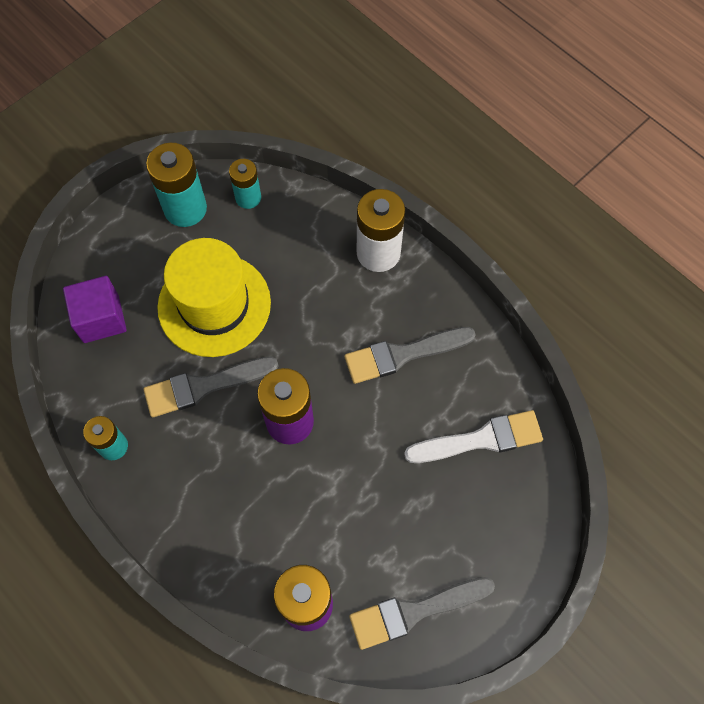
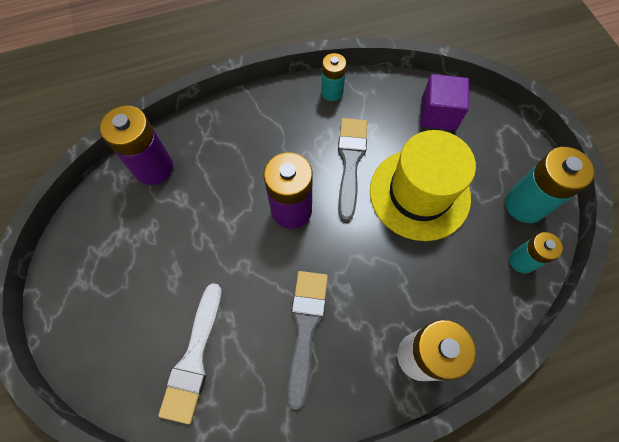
camera: 115 degrees right, 0 degrees up
grey brush [349,577,495,650] -> none

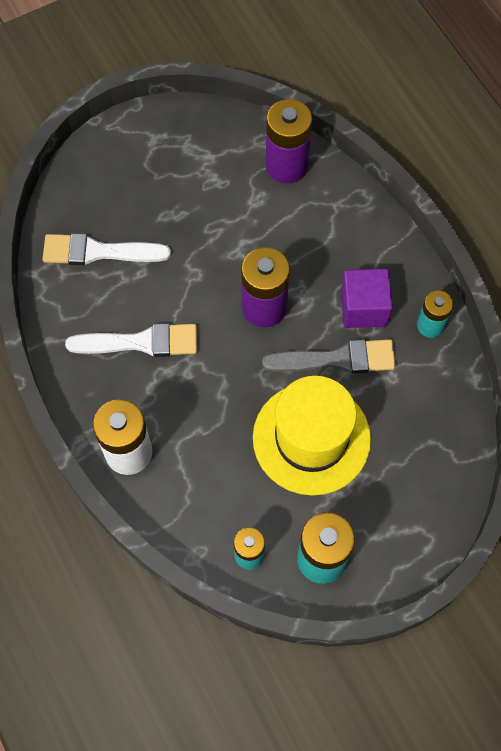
camera: 80 degrees right, 0 degrees up
grey brush [287,271,328,409] -> white brush [65,323,197,357]
purple cube [420,74,469,130] -> purple cube moved to [341,269,392,328]

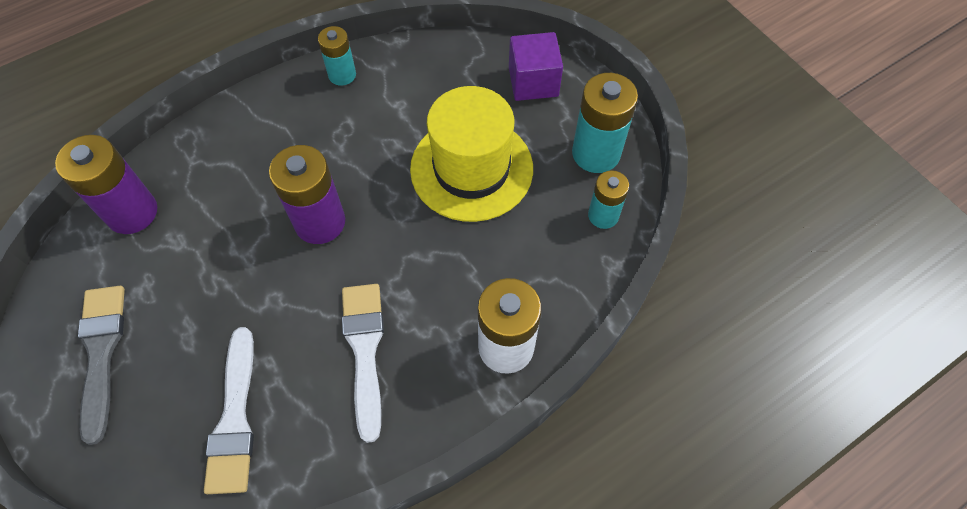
camera: 95 degrees left, 5 degrees down
grey brush [262,339,396,373] -> grey brush moved to [78,286,125,445]
purple cube [341,269,392,328] -> purple cube moved to [509,32,563,101]

